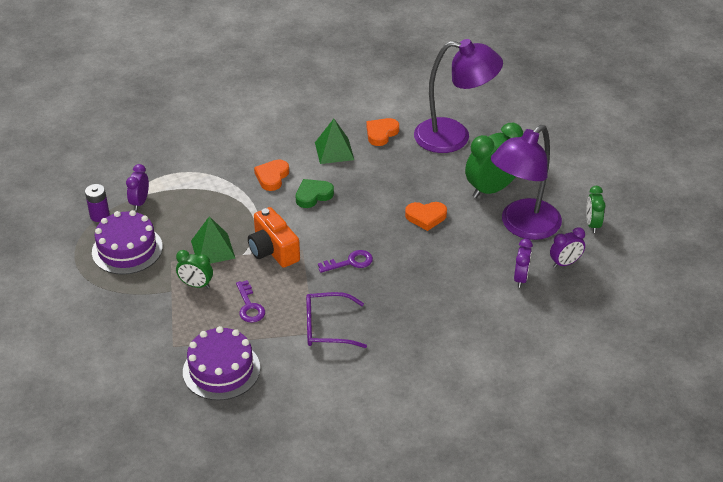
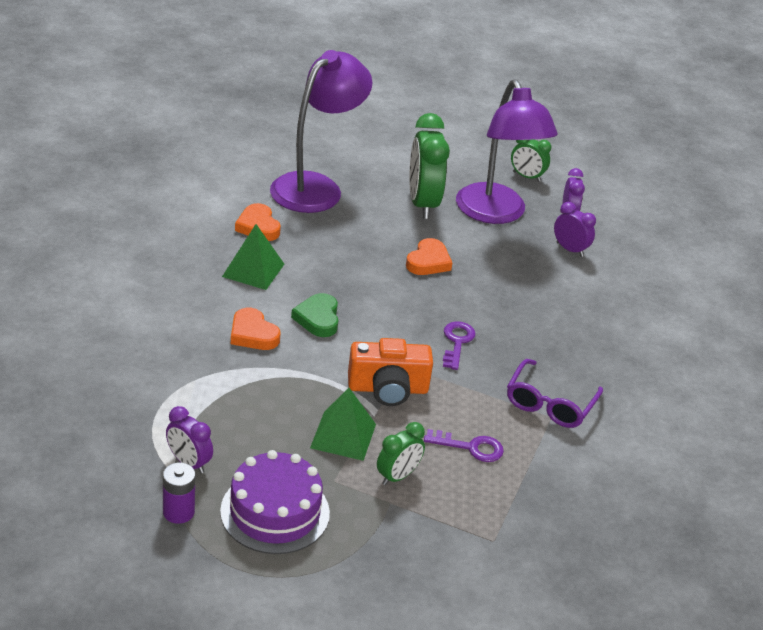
camera: 65 degrees left, 5 degrees down
purple cake [183,326,260,400] -> none

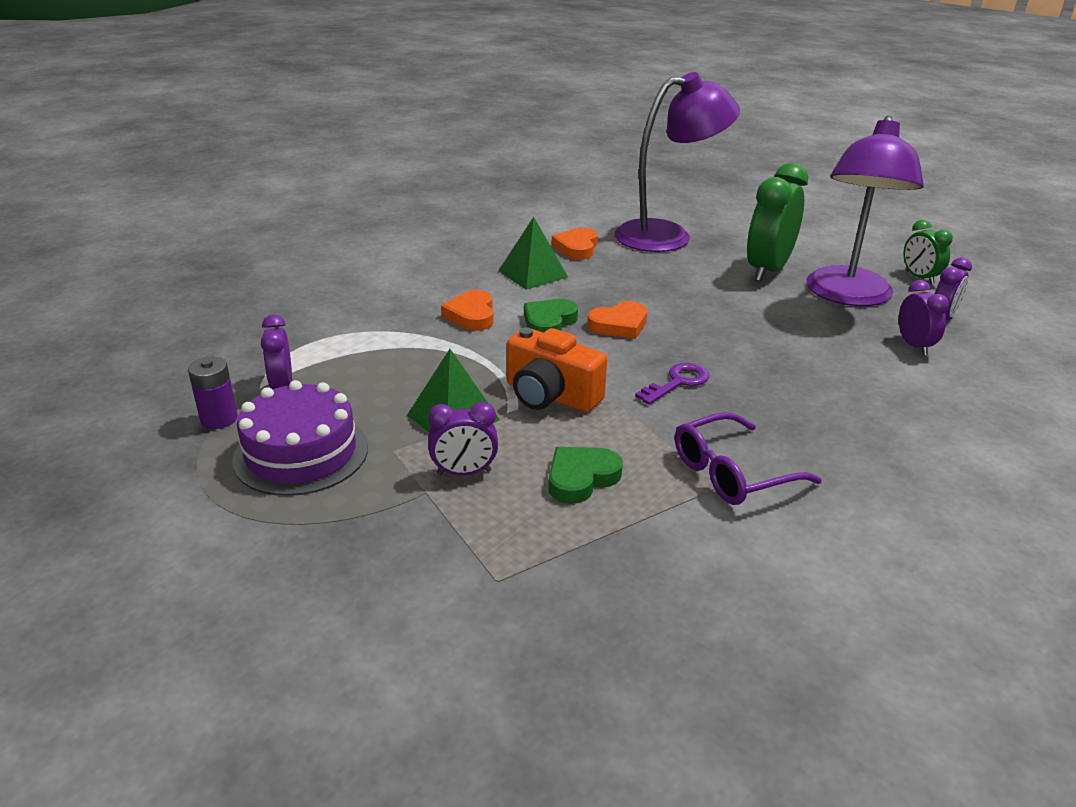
camera: 40 degrees right, 5 degrees down
green clock [377,422,425,485] -> purple clock [428,402,498,475]
orange heart [406,238,452,275] -> orange heart moved to [587,301,647,339]
purple key [424,429,504,462] -> green heart [548,447,623,504]

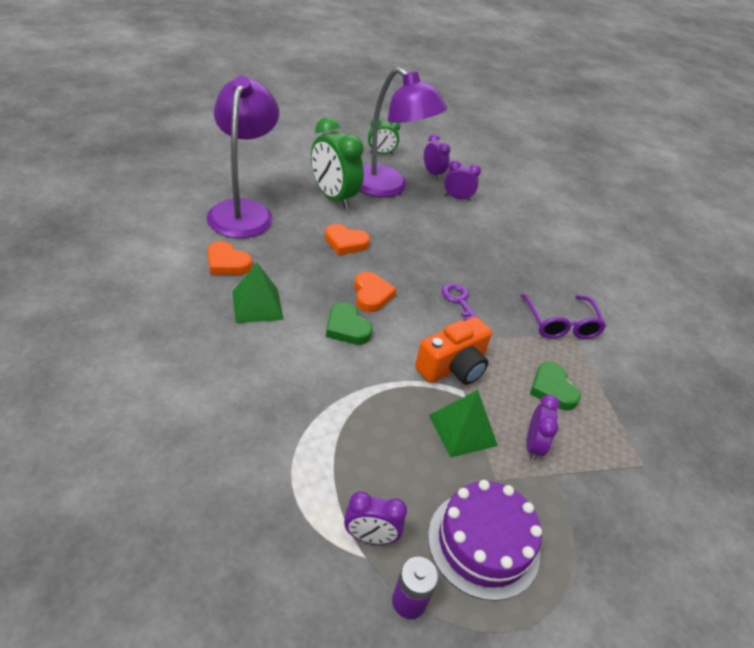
camera: 75 degrees left, 10 degrees up
orange heart [441,290,493,331] -> orange heart moved to [325,224,370,255]

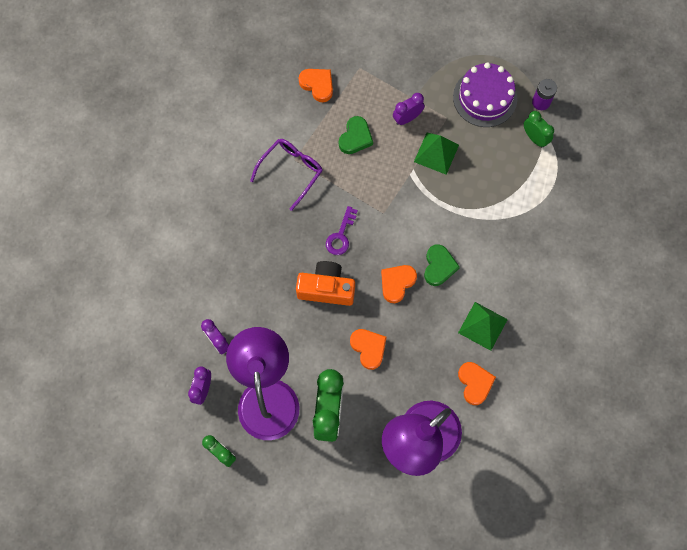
camera: 130 degrees left, 30 degrees up
purple clock [344,492,407,544] -> green clock [524,111,554,148]
orange camera [415,317,492,385] -> orange camera moved to [296,261,355,306]
none -> orange heart [299,69,333,102]

